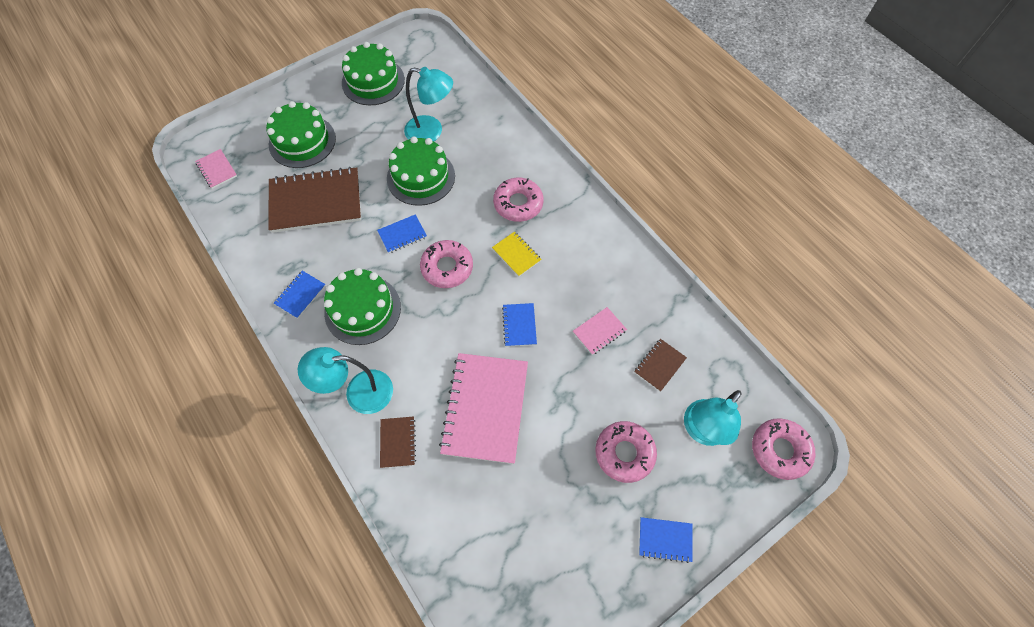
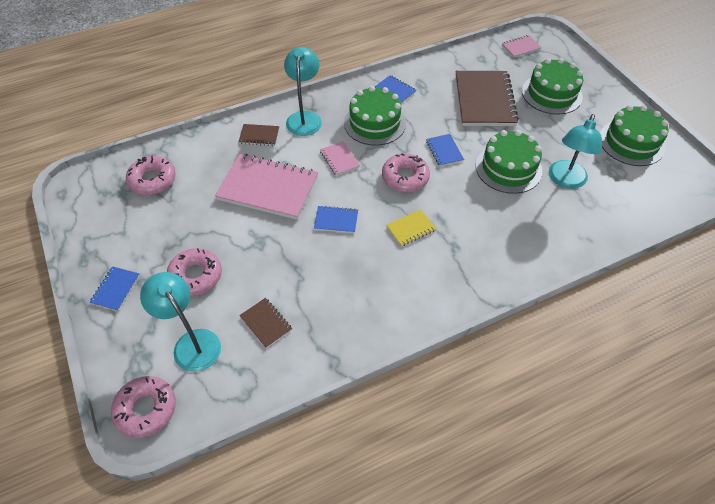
camera: 100 degrees right, 10 degrees down
pink donut [493,177,544,222] -> pink donut moved to [126,156,176,195]
pink notebook [573,307,627,355] -> pink notebook moved to [320,141,360,176]

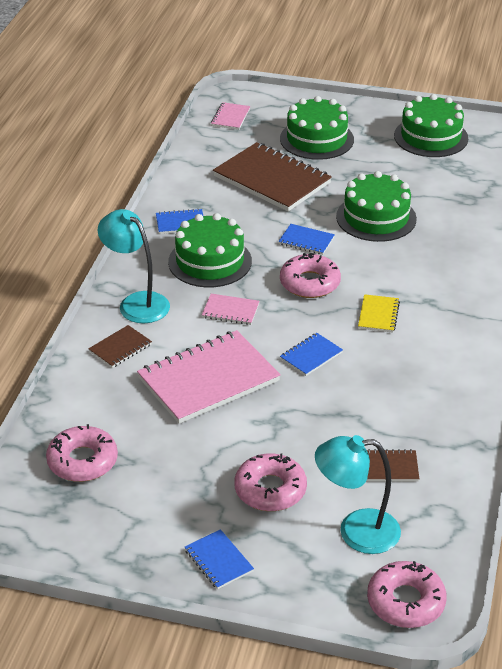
camera: 50 degrees left, 15 degrees down
turquoise lamp [549,114,602,189] -> none

